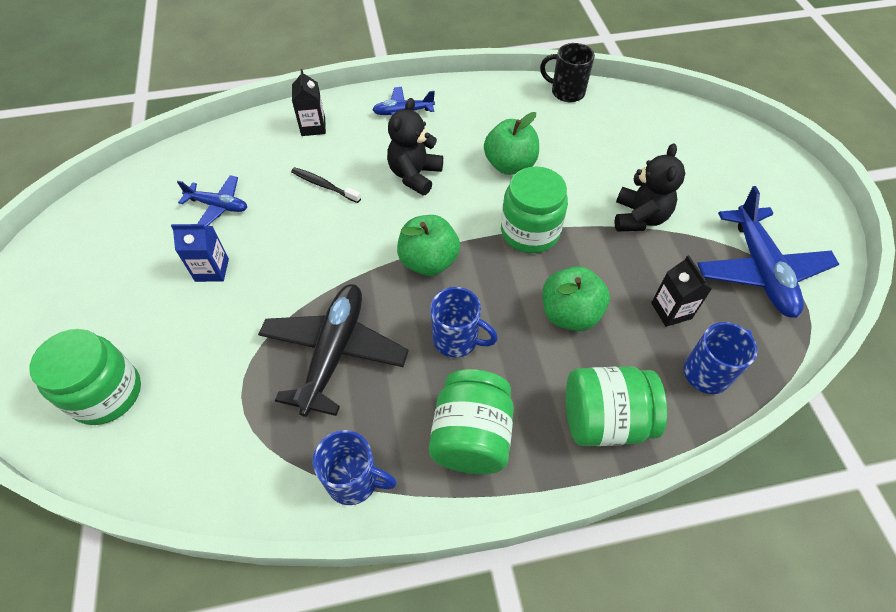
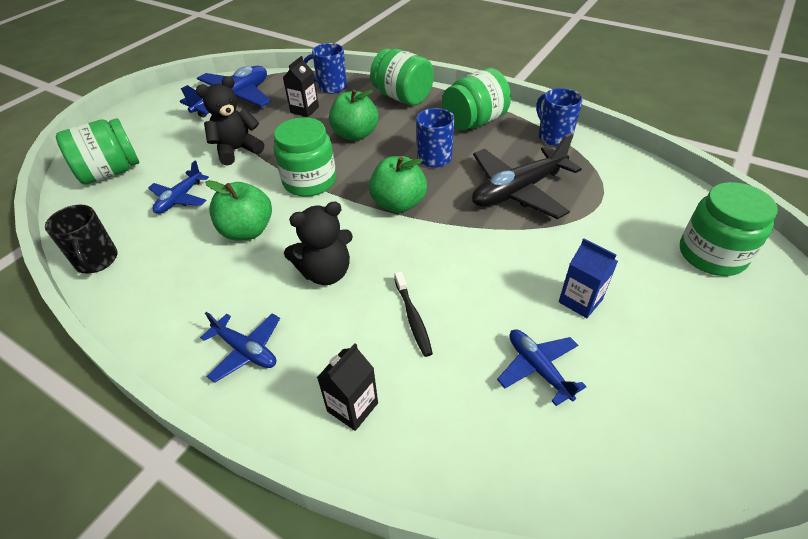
camera: 135 degrees left, 10 degrees down
none -> green jar [56,118,140,185]
none -> blue plane [148,161,209,214]

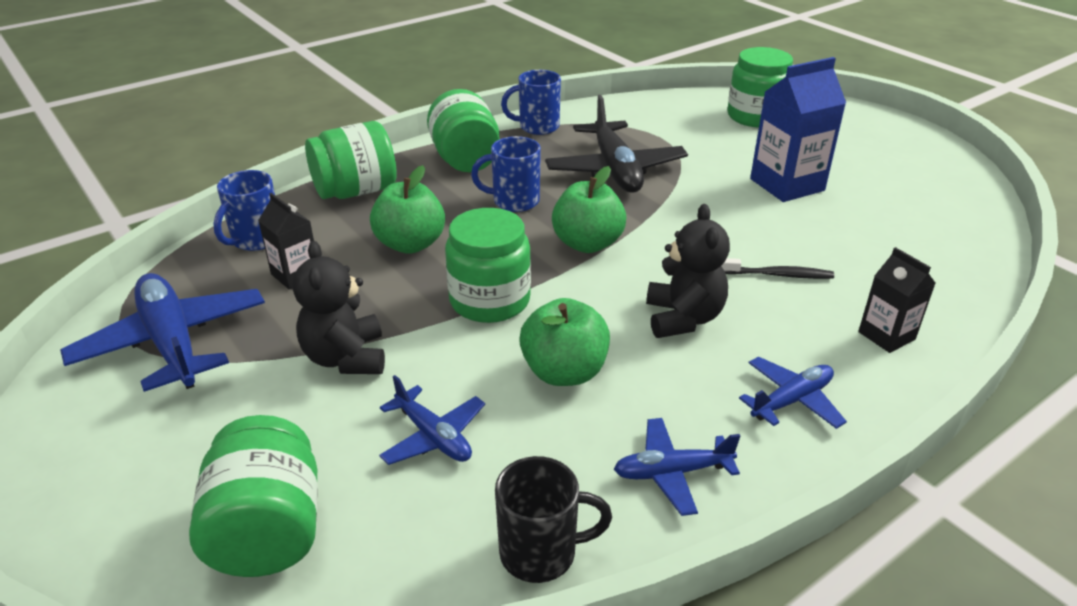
camera: 70 degrees left, 10 degrees down
blue plane [497,330,587,406] -> blue plane moved to [614,418,740,516]
blue carton [559,238,618,318] -> blue carton [750,57,846,202], size x1.72

